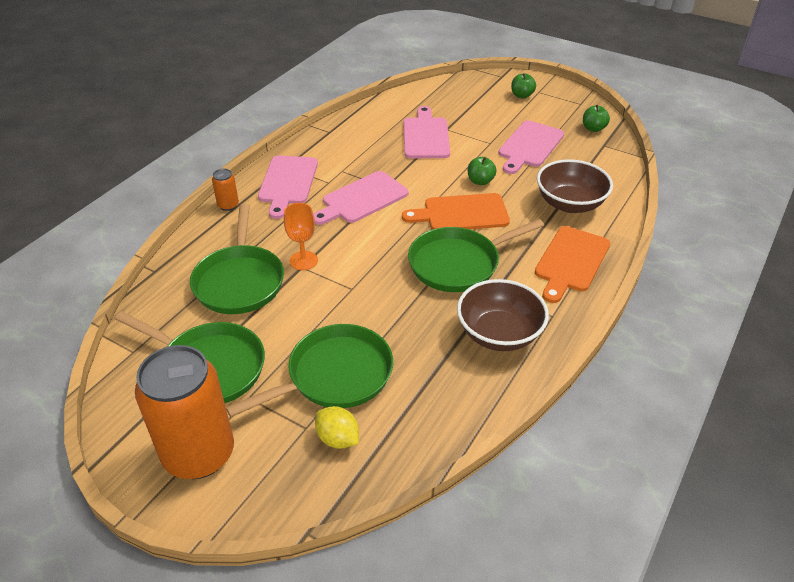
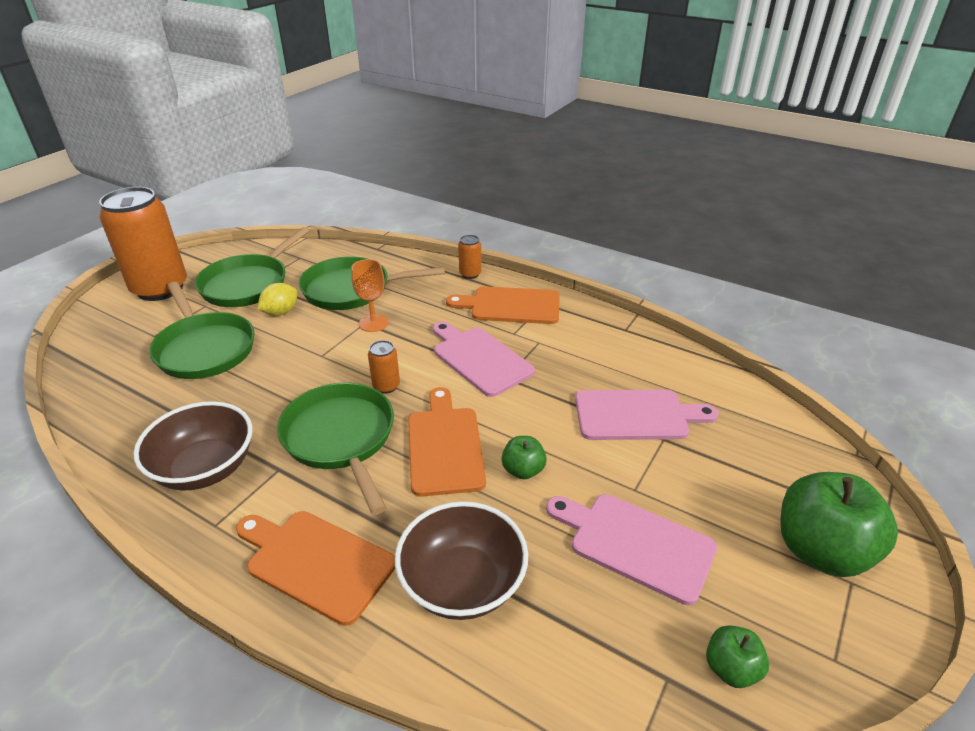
camera: 90 degrees right, 5 degrees down
pink cutting board [258,155,318,219] -> orange cutting board [446,286,560,324]
yellow lemon [315,406,359,449] -> yellow lemon moved to [257,283,297,316]
green apple [511,73,536,99] -> green apple [780,472,898,577], size x2.04
none -> orange can [368,340,400,394]

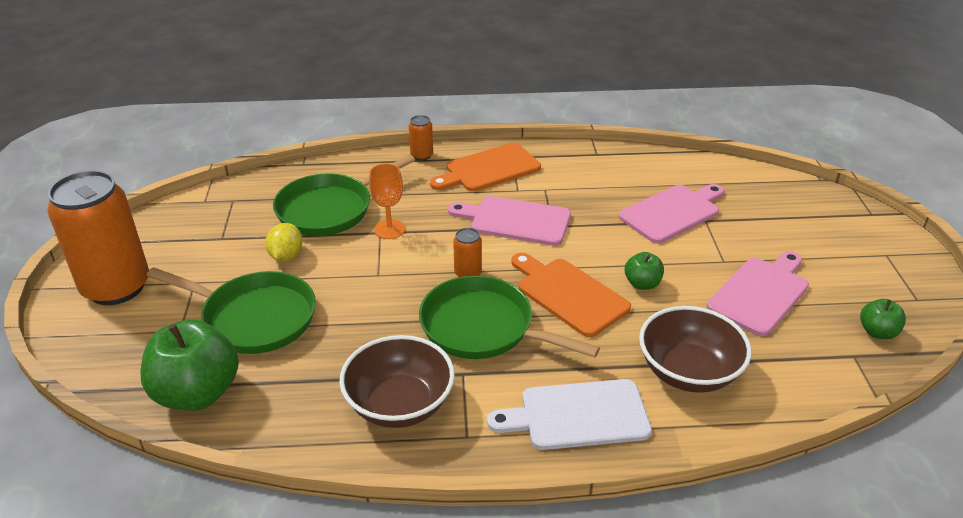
camera: 35 degrees left, 0 degrees up
green pan [195,227,309,307] -> none
orange cutting board [236,511,395,626] -> white cutting board [487,379,652,450]
pink cutting board [546,494,717,605] -> pink cutting board turned 135 degrees clockwise [707,251,809,336]
green apple [780,472,898,577] -> green apple moved to [140,319,239,410]

